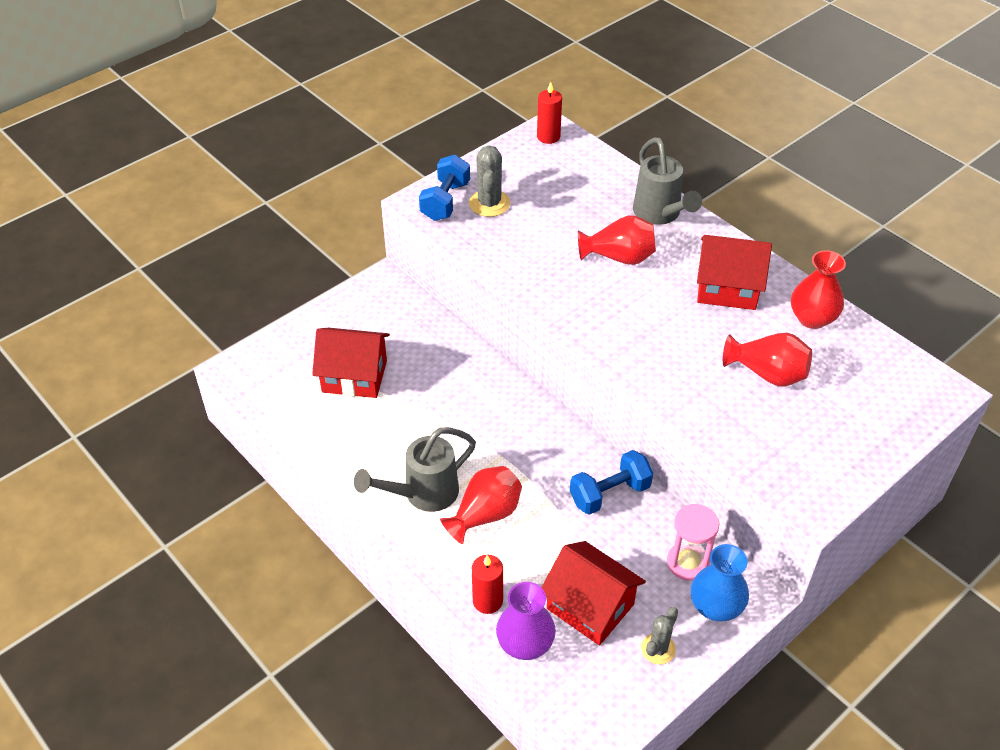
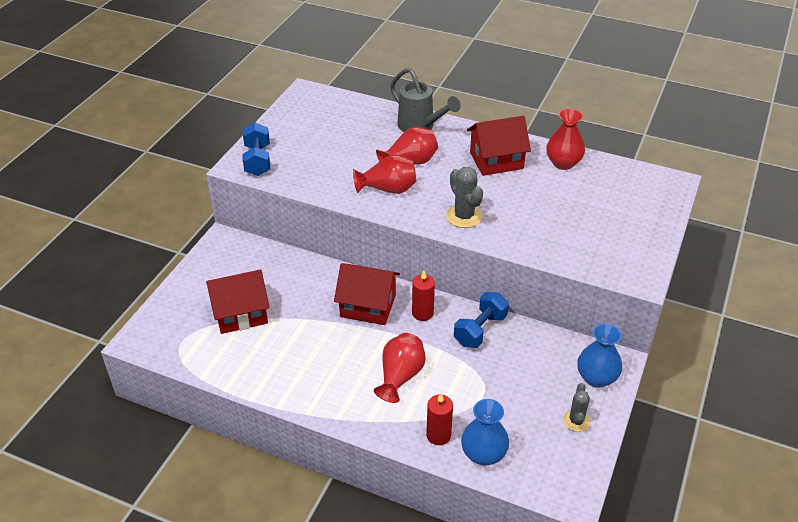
camera: 25 degrees left, 5 degrees down
grey watering can [354,427,476,512] -> none
grey cactus [469,146,510,217] -> grey cactus moved to [446,167,483,228]
purple vase [496,582,556,660] -> blue vase [461,399,509,466]
red candle [537,82,562,144] -> red candle moved to [412,271,435,321]
red house [541,541,646,645] -> red house moved to [334,263,400,325]
pink hourglass [667,504,719,581] -> none
red vase [723,333,812,387] -> red vase moved to [353,154,416,194]

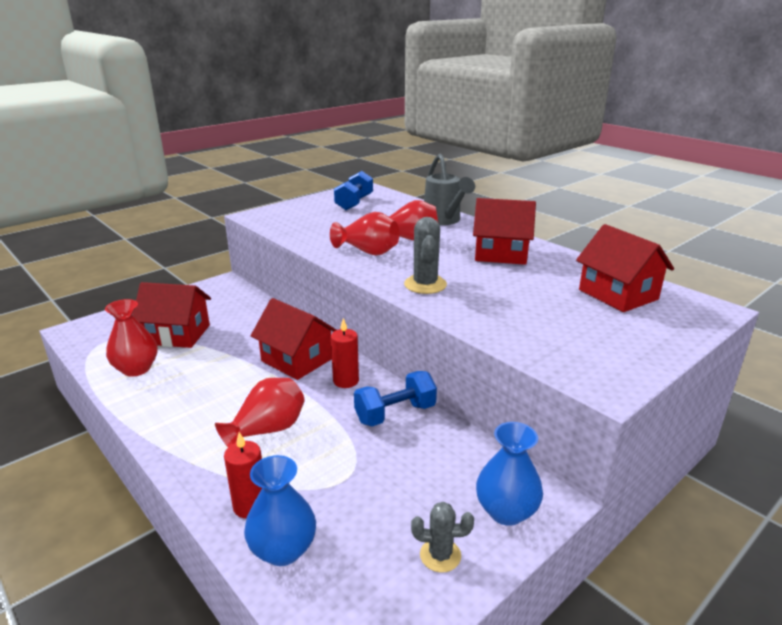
camera: 25 degrees right, 15 degrees down
blue dumbbell [242,122,270,176] -> blue dumbbell moved to [334,171,373,210]
red vase [546,108,585,170] -> red vase moved to [105,299,158,377]
grey cactus [563,383,590,432] -> grey cactus turned 60 degrees clockwise [411,502,474,573]
none -> red house [576,224,674,312]

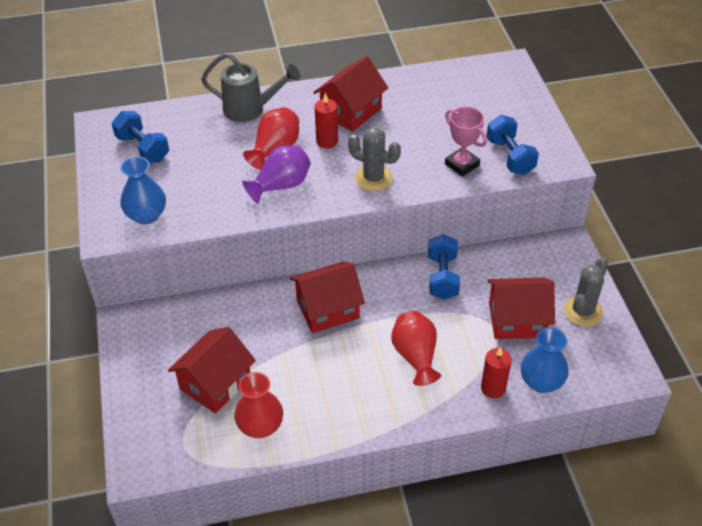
camera: 60 degrees left, 20 degrees up
red vase [330,212,399,256] -> purple vase [242,145,311,203]
red candle [331,318,359,388] -> red candle moved to [315,93,338,148]
grey cactus [411,502,474,573] -> grey cactus [564,258,608,326], size x1.51
blue vase [476,422,543,526] -> blue vase moved to [120,157,166,225]
red house [576,224,674,312] -> red house moved to [487,278,555,339]
none -> pink trophy [445,106,487,177]
none -> blue dumbbell [487,115,539,175]

